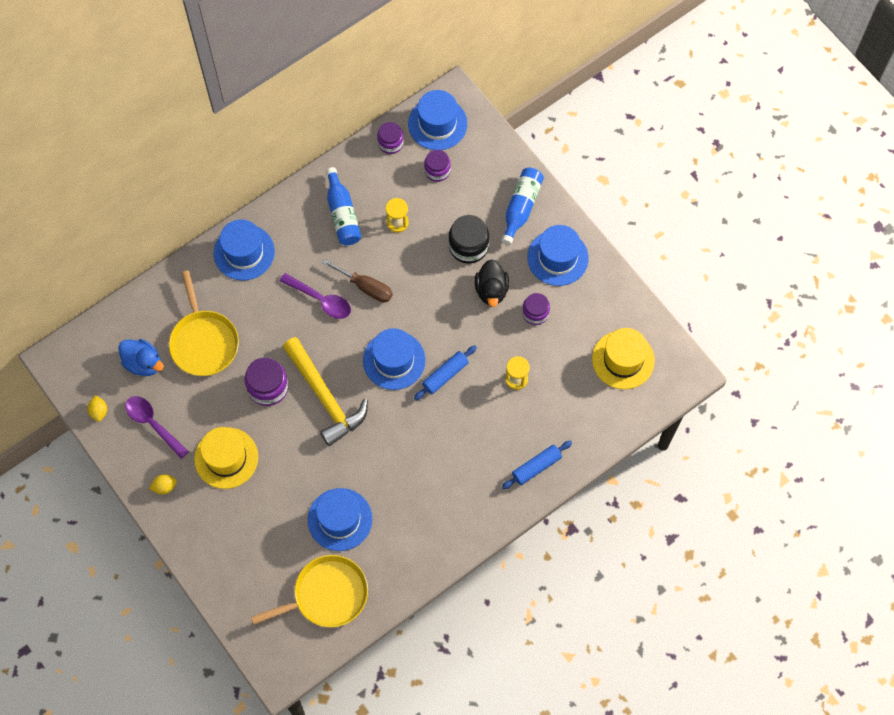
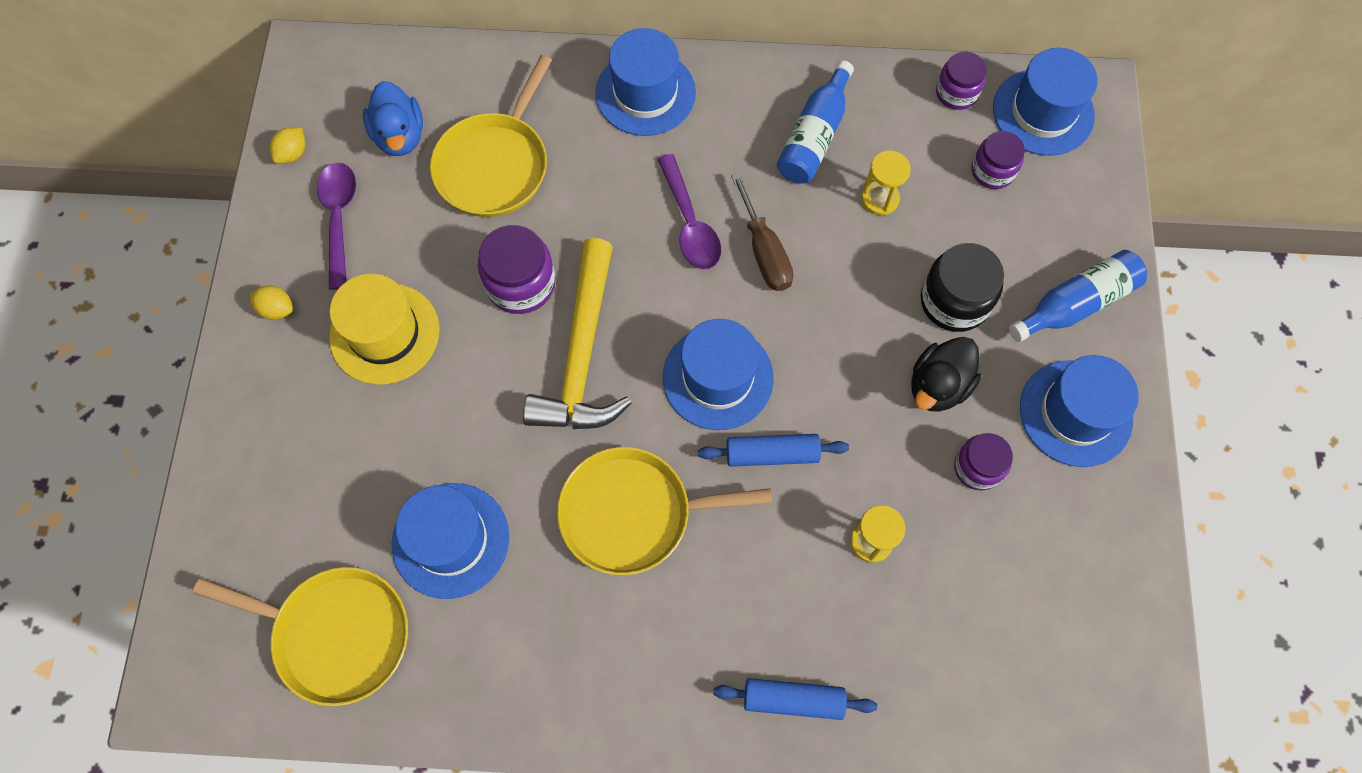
camera: 40 degrees right, 0 degrees up
yellow hat [592,328,655,389] -> none
none -> yellow pan [557,447,772,575]

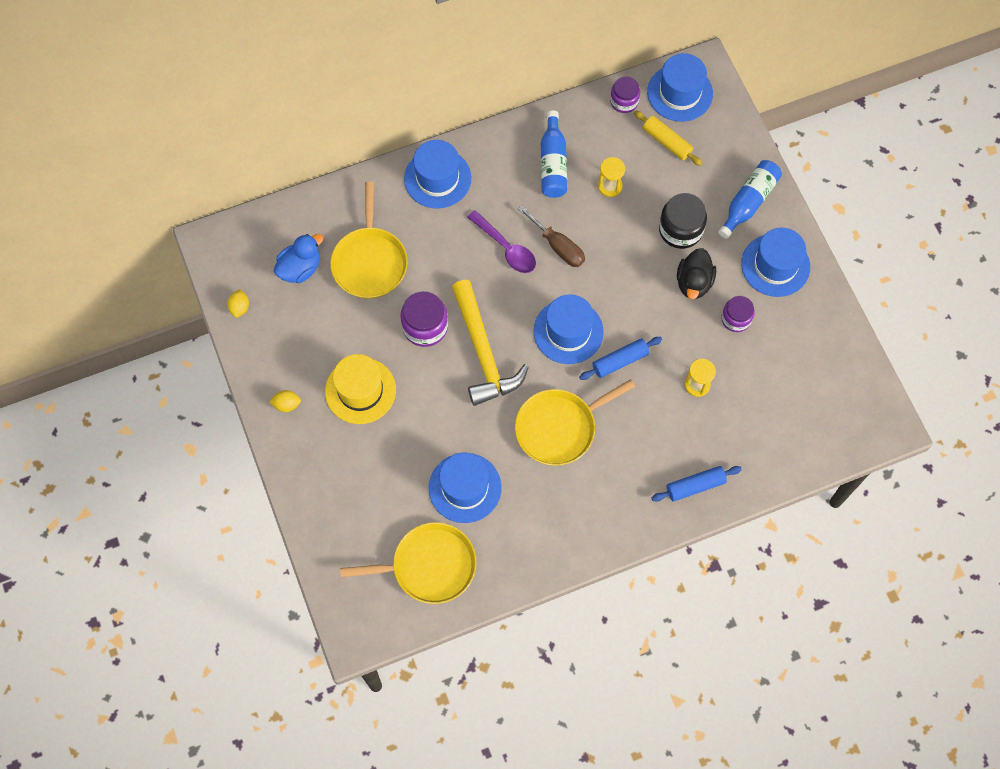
camera: 25 degrees left, 0 degrees up
purple spoon [317,163,356,290] -> none
blue duck [363,81,423,156] -> blue duck turned 90 degrees counterclockwise [274,234,323,283]
purple jar [972,131,1025,189] -> yellow rolling pin [634,111,703,166]

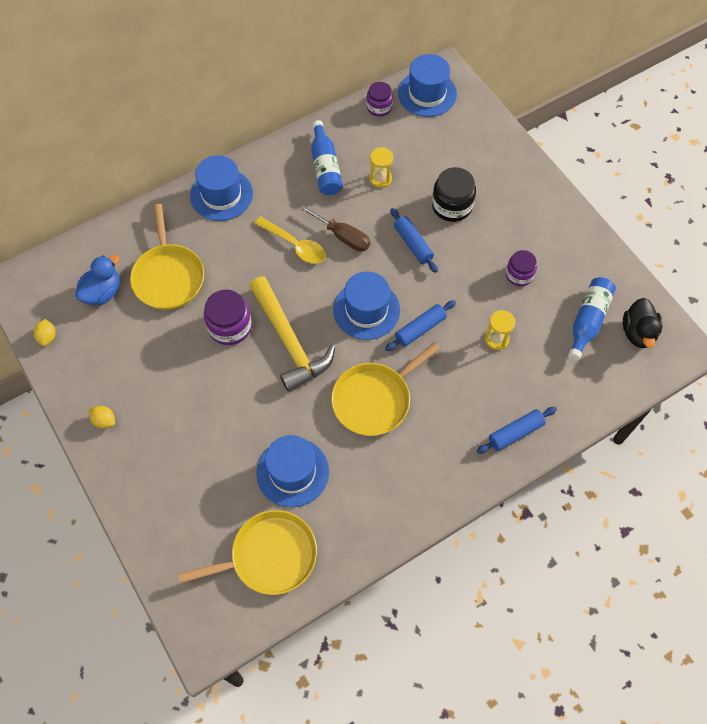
camera: 10 degrees left, 5 degrees down
yellow lemon [269,390,301,412] -> yellow lemon turned 45 degrees clockwise [89,406,115,429]
yellow hat [325,354,396,424] -> none
purple spoon [467,210,536,273] -> yellow spoon [254,217,325,264]
yellow rolling pin [634,111,703,166] -> none
black duck [677,248,716,299] -> black duck moved to [623,298,662,348]
blue bottle [718,160,782,239] -> blue bottle moved to [568,277,616,360]
blue hat [741,228,810,297] -> none
none -> blue rolling pin [390,208,438,273]

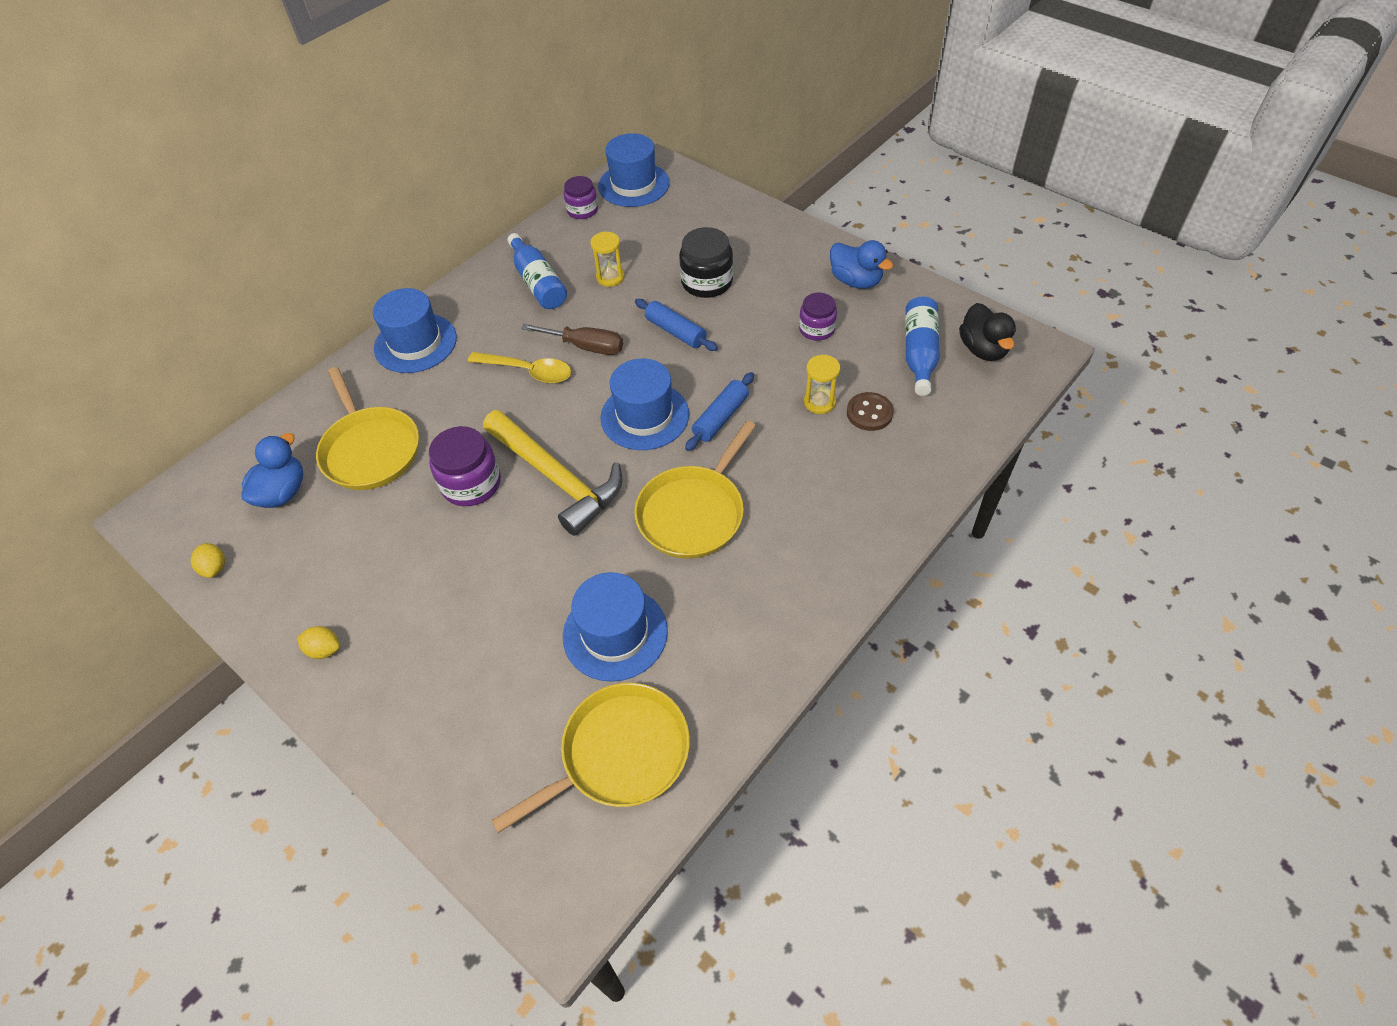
camera: 15 degrees left, 10 degrees down
blue rolling pin [477,407,557,454] -> none
none -> blue duck [830,240,893,289]
none -> brown button [847,392,894,431]

